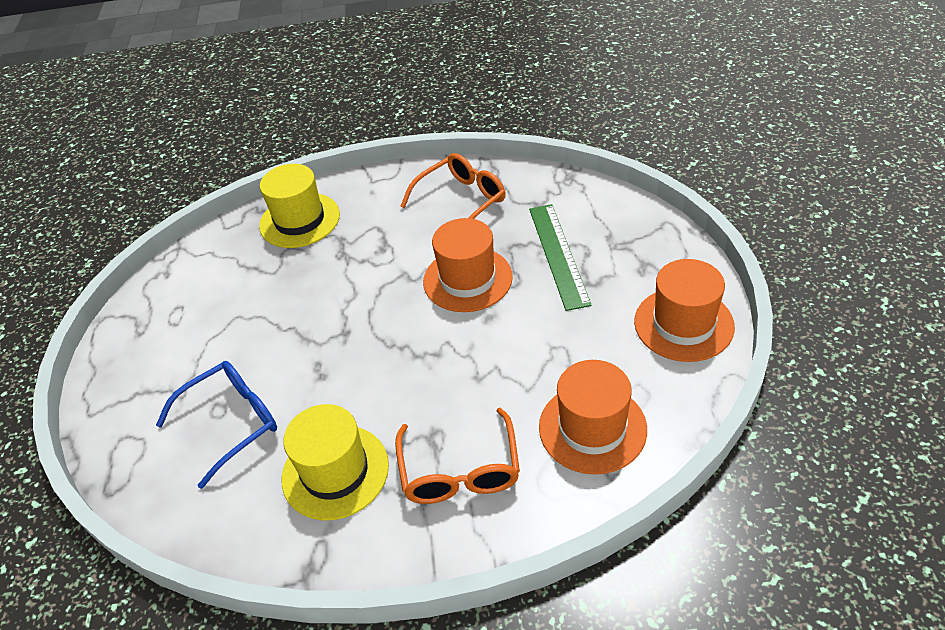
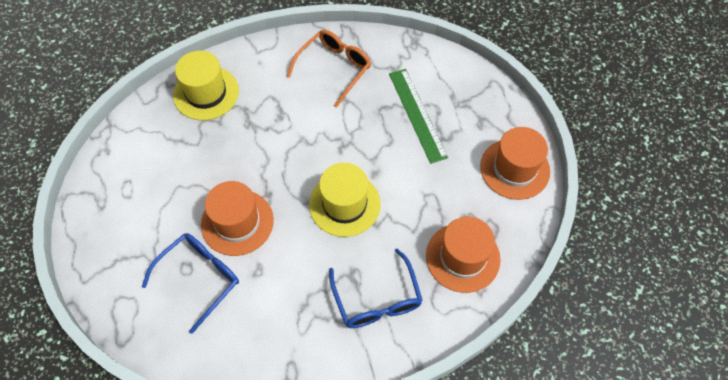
camera: 15 degrees left, 15 degrees up
yellow hat [282,404,389,521] -> yellow hat moved to [309,163,381,237]
orange glasses [395,408,520,504] -> blue glasses [329,249,423,328]
orange hat [423,218,513,312] -> orange hat moved to [201,181,274,256]

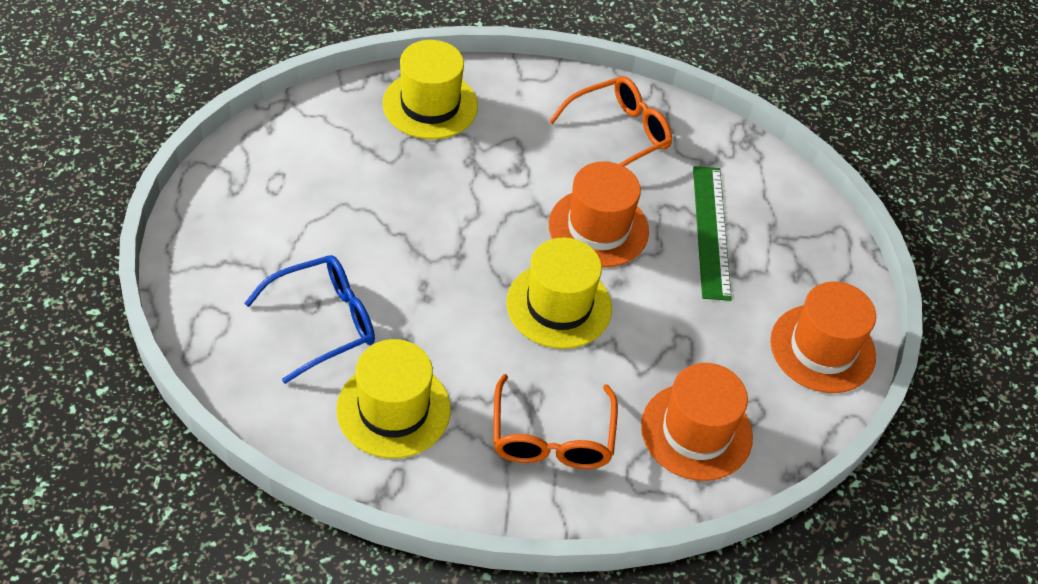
camera: 15 degrees right, 10 degrees down
orange hat [201,181,274,256] -> orange hat moved to [549,161,649,268]
blue glasses [329,249,423,328] -> orange glasses [493,374,618,469]
none -> yellow hat [336,339,451,458]

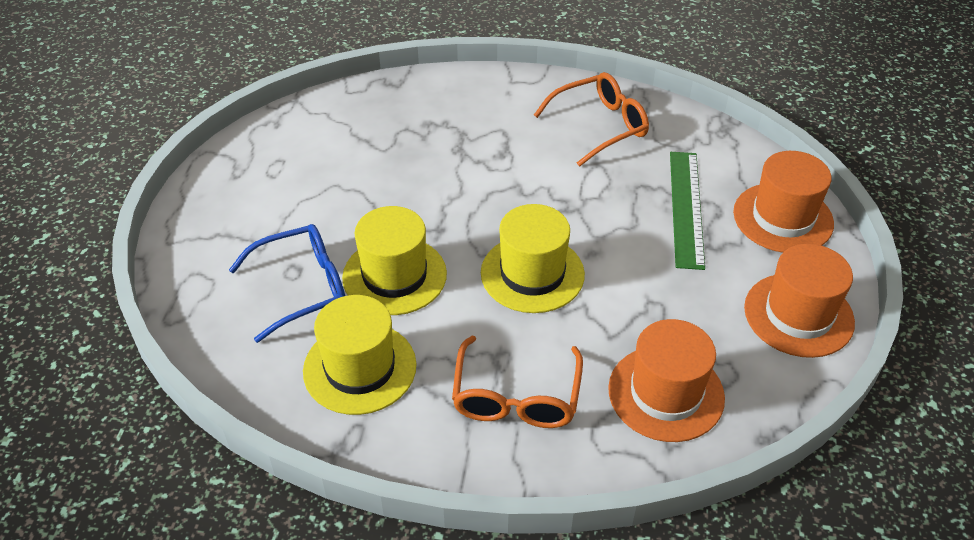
camera: 10 degrees right, 5 degrees down
yellow hat [383,40,478,139] -> yellow hat moved to [342,206,447,315]
orange hat [549,161,649,268] -> orange hat moved to [733,151,834,253]

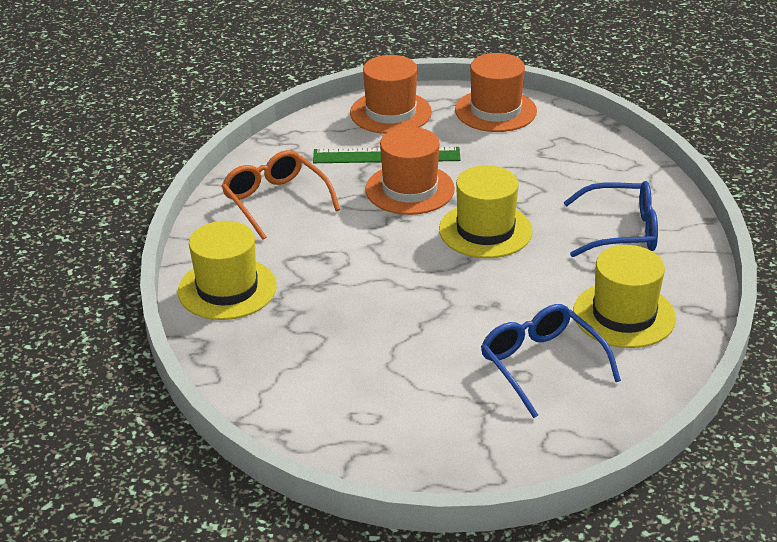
camera: 95 degrees left, 10 degrees down
yellow hat [342,206,447,315] -> yellow hat moved to [178,221,277,320]
orange glasses [452,336,583,428] -> blue glasses [563,181,658,257]
orange hat [608,319,725,442] -> orange hat moved to [365,127,455,215]

